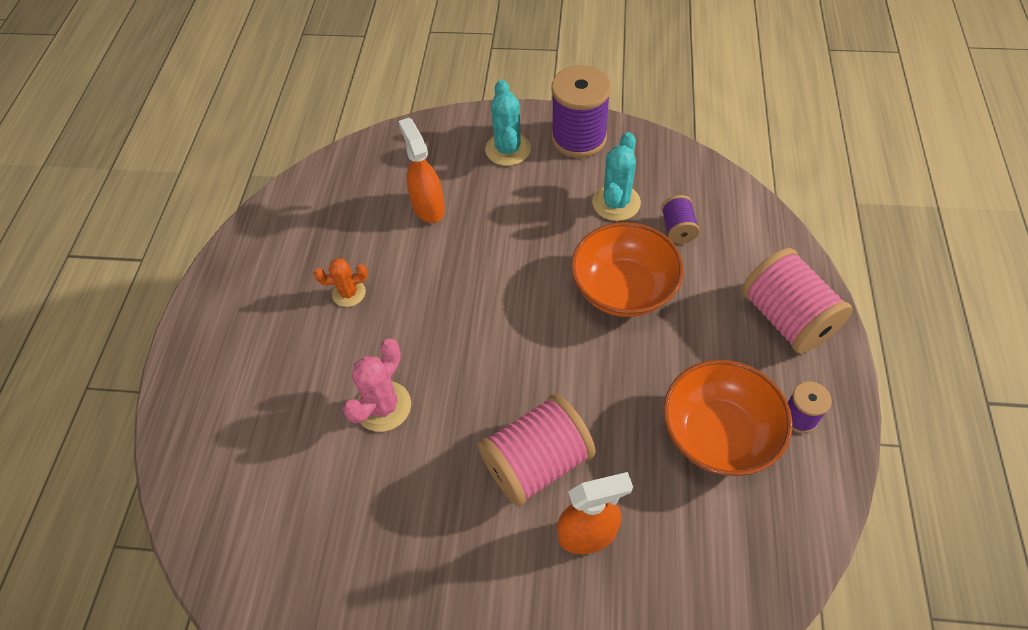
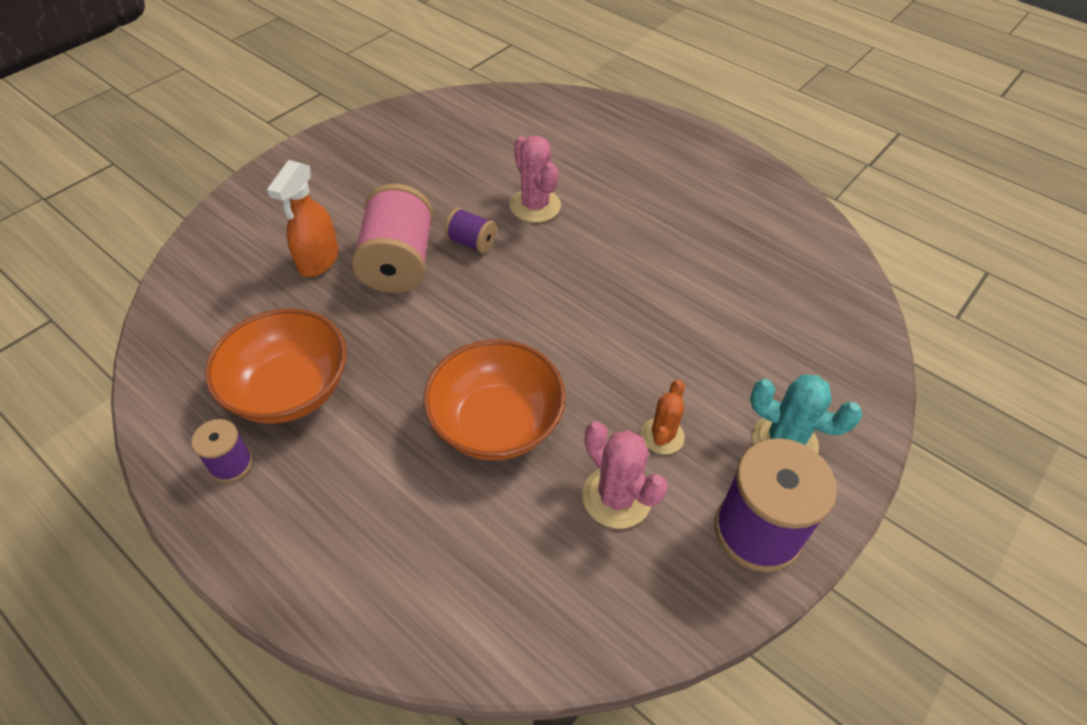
camera: 120 degrees right, 5 degrees down
orange cactus [314,258,368,307] -> orange cactus moved to [641,380,685,454]
orange spray bottle [398,118,445,223] -> none
turquoise cactus [592,132,641,221] -> pink cactus [582,422,668,529]
purple spool [661,195,700,244] -> purple spool moved to [444,208,497,254]
pink spool [742,248,853,354] -> none

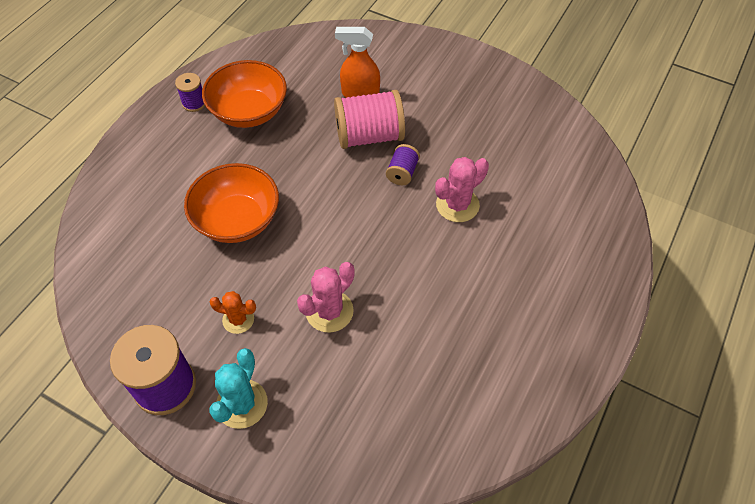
camera: 80 degrees right, 5 degrees up
pink cactus [582,422,668,529] -> pink cactus moved to [297,262,355,333]

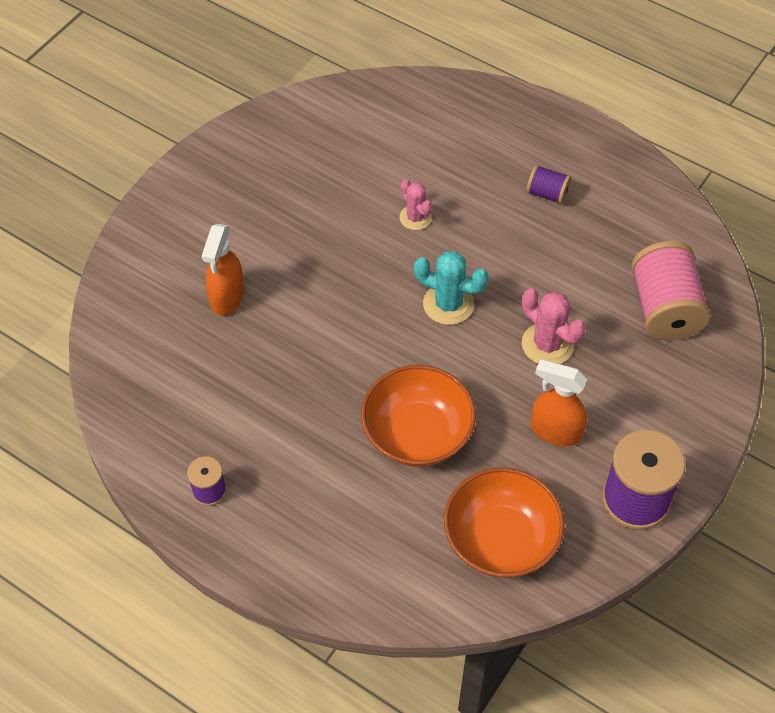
camera: 85 degrees left, 0 degrees up
orange bowl [202,60,287,128] -> orange bowl moved to [444,468,565,578]
orange cactus [209,291,256,334] -> orange spray bottle [531,359,587,446]
turquoise cactus [209,348,268,429] -> turquoise cactus moved to [414,251,488,325]
pink spool [334,90,405,149] -> pink spool moved to [631,241,710,341]
purple spool [386,144,420,186] -> purple spool moved to [526,165,572,204]
pink cactus [435,157,489,222] -> pink cactus [399,180,432,230], size x0.66

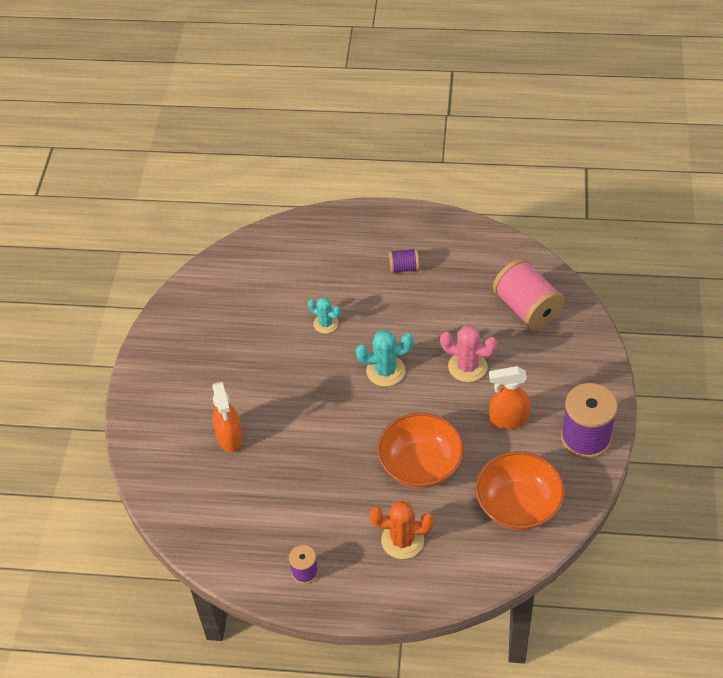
camera: 25 degrees left, 5 degrees down
pink cactus [399,180,432,230] -> turquoise cactus [308,297,341,334]
none -> orange cactus [369,501,434,559]

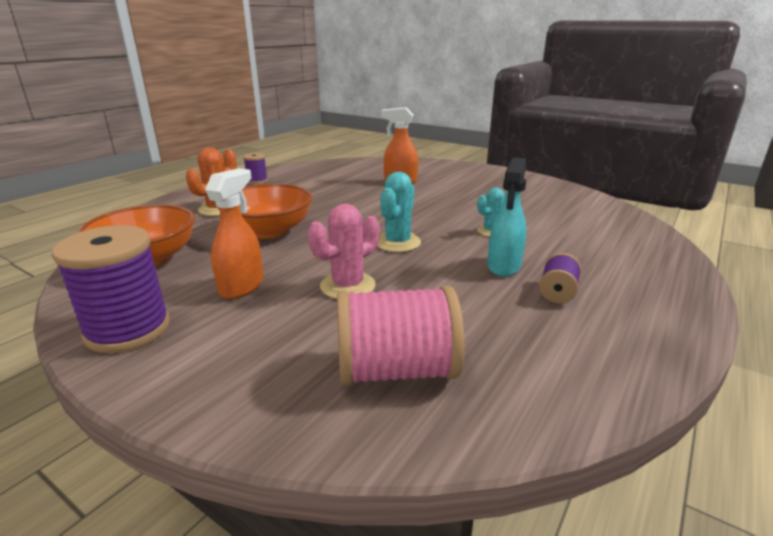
camera: 115 degrees right, 25 degrees down
none -> turquoise spray bottle [487,157,526,277]

